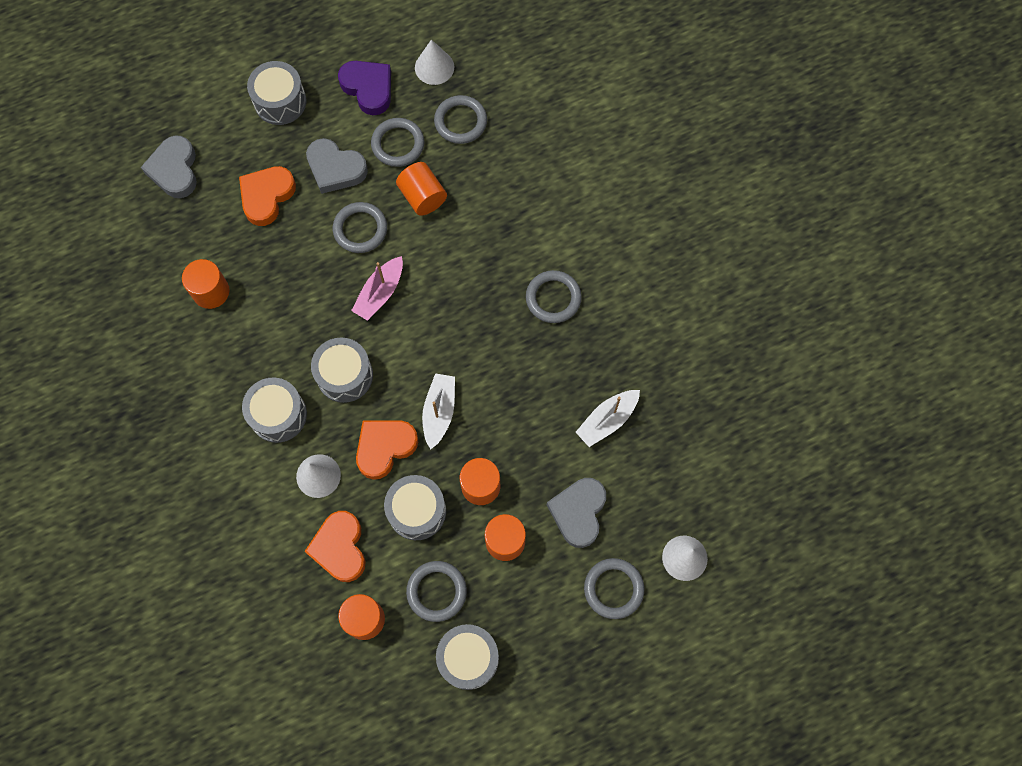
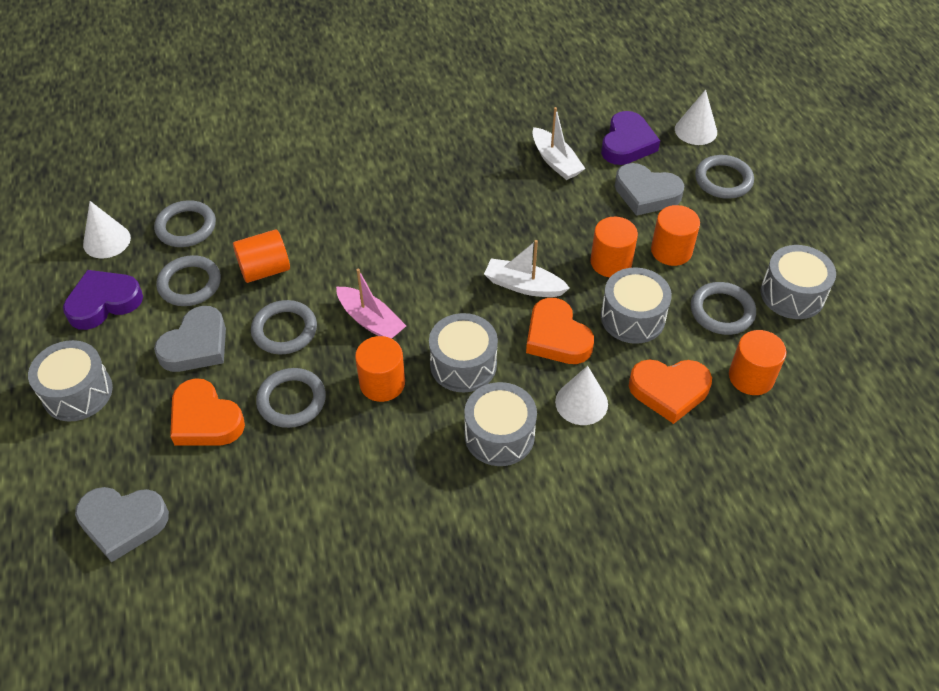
camera: 80 degrees left, 20 degrees down
orange cylinder [182,259,230,309] -> orange cylinder moved to [355,336,405,402]
grey ring [526,270,582,323] -> grey ring moved to [256,368,326,428]
none -> purple heart [601,111,660,165]

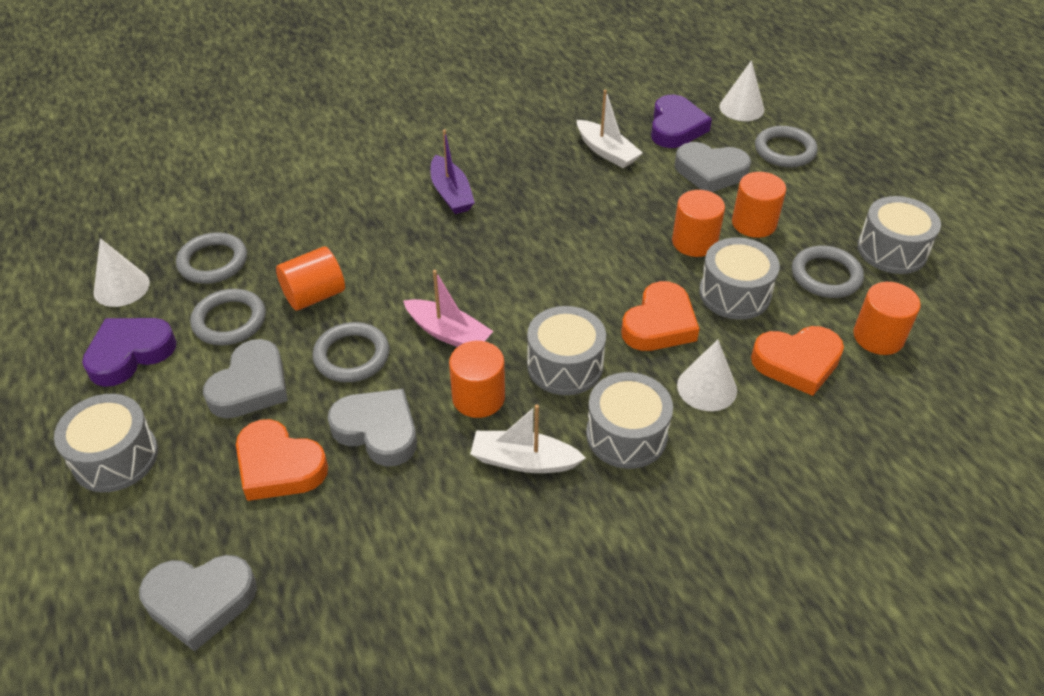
camera: 10 degrees left, 5 degrees down
grey ring [256,368,326,428] -> grey heart [328,389,417,466]
white boat [484,240,570,297] -> white boat moved to [470,404,586,473]
orange heart [526,298,594,364] -> orange heart turned 105 degrees counterclockwise [621,281,699,351]
none -> purple boat [430,129,475,214]

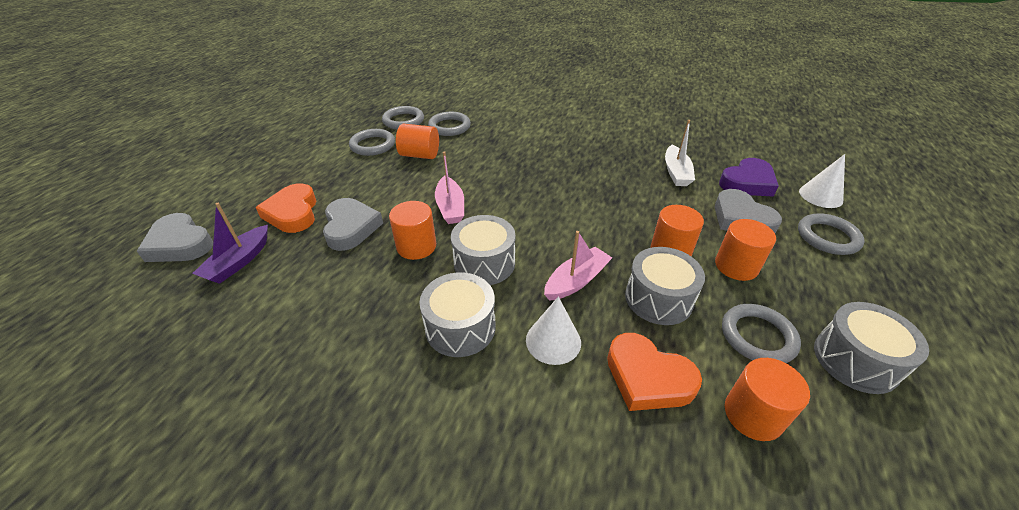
camera: 45 degrees right, 5 degrees down
grey drum [54,394,158,492] -> none
purple heart [82,318,177,387] -> none
white cone [93,238,150,307] -> none
grey heart [203,339,288,418] -> none
grey ring [312,322,389,382] -> grey ring moved to [428,112,471,136]
purple boat [430,129,475,214] -> purple boat moved to [192,203,268,284]
white boat [470,404,586,473] -> none
orange heart [621,281,699,351] -> pink boat [544,231,612,301]

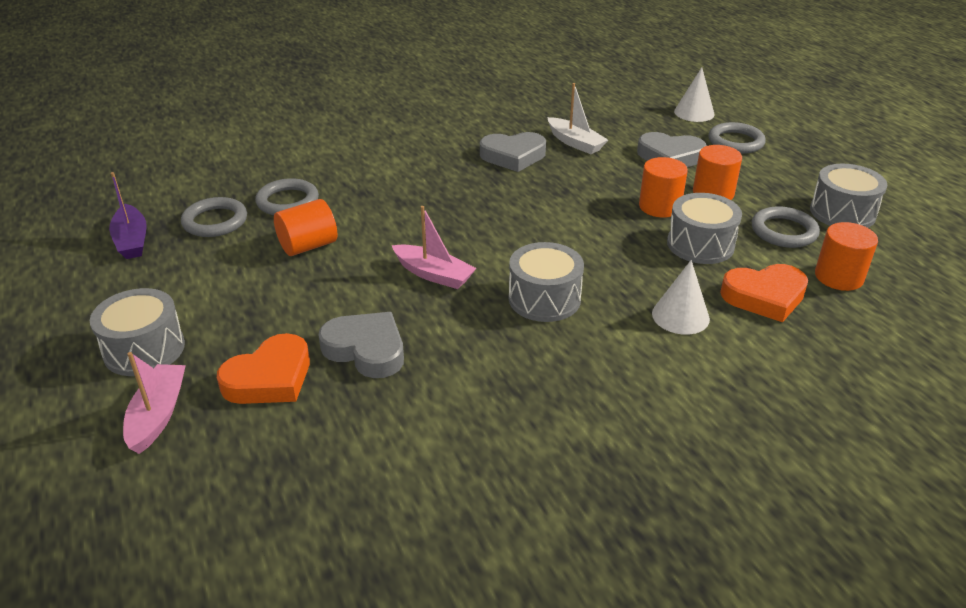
camera: 45 degrees left, 5 degrees down
grey heart [137,213,213,262] -> grey heart moved to [480,132,546,172]
purple boat [192,203,268,284] -> purple boat moved to [109,172,147,259]
orange heart [256,183,316,233] -> orange heart turned 75 degrees counterclockwise [217,333,310,404]
grey ring [349,129,395,156] -> none
orange cylinder [389,201,436,260] -> none
grey drum [419,272,496,357] -> grey drum moved to [90,288,185,376]
pink boat [544,231,612,301] -> pink boat moved to [123,352,186,454]
purple heart [719,158,779,197] -> none

